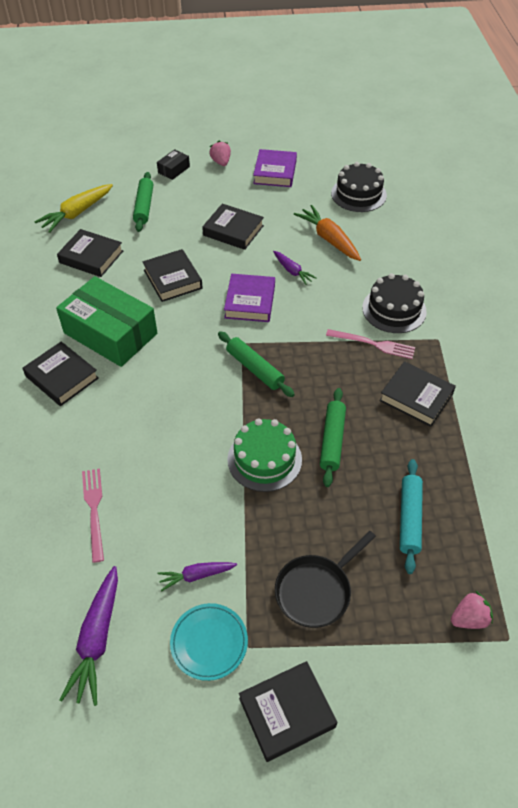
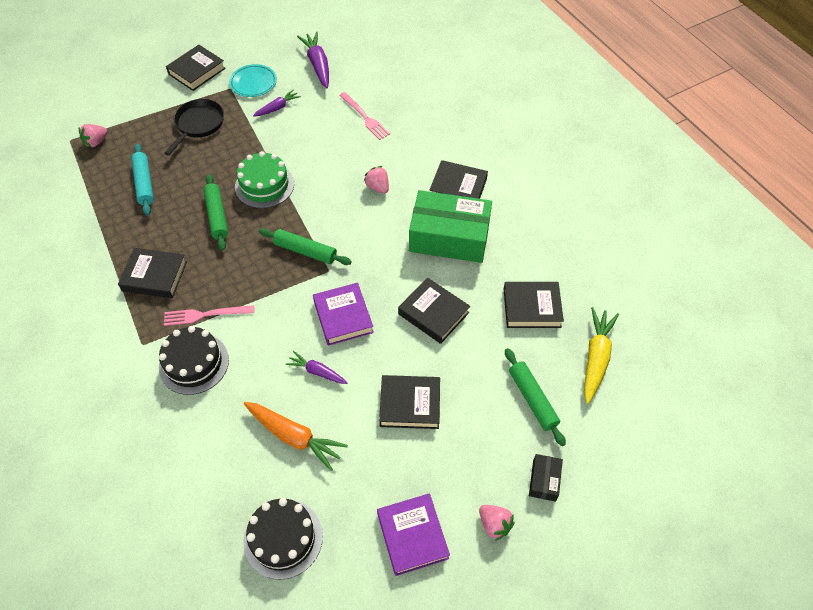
camera: 155 degrees right, 5 degrees up
none -> pink strawberry [364,166,389,194]

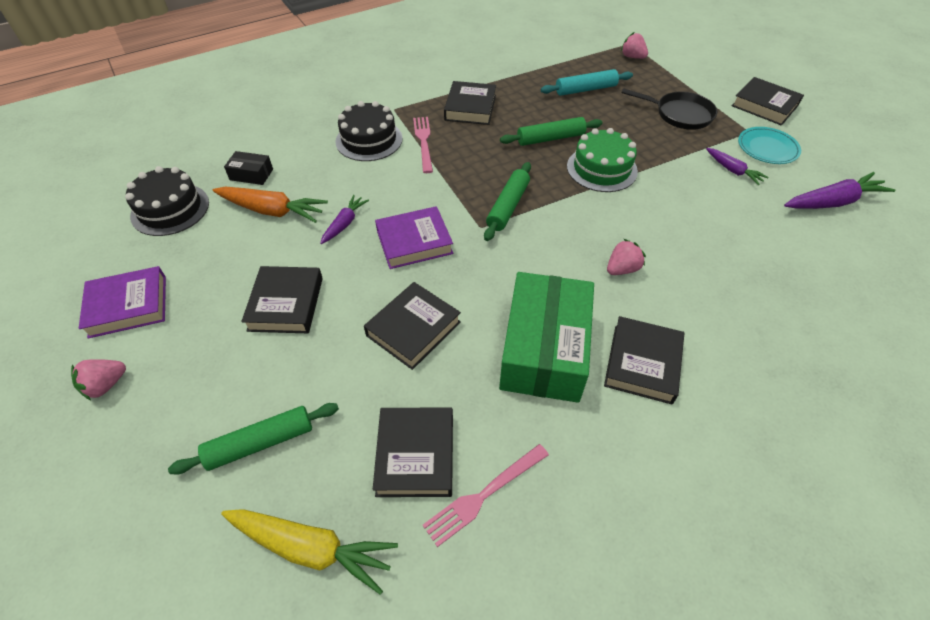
camera: 90 degrees right, 5 degrees down
orange carrot [244,402,348,471] -> orange carrot turned 105 degrees counterclockwise [213,187,328,223]
pink fork [339,92,390,140] -> pink fork moved to [423,444,549,547]
black box [529,454,563,502] -> black box moved to [224,151,273,185]

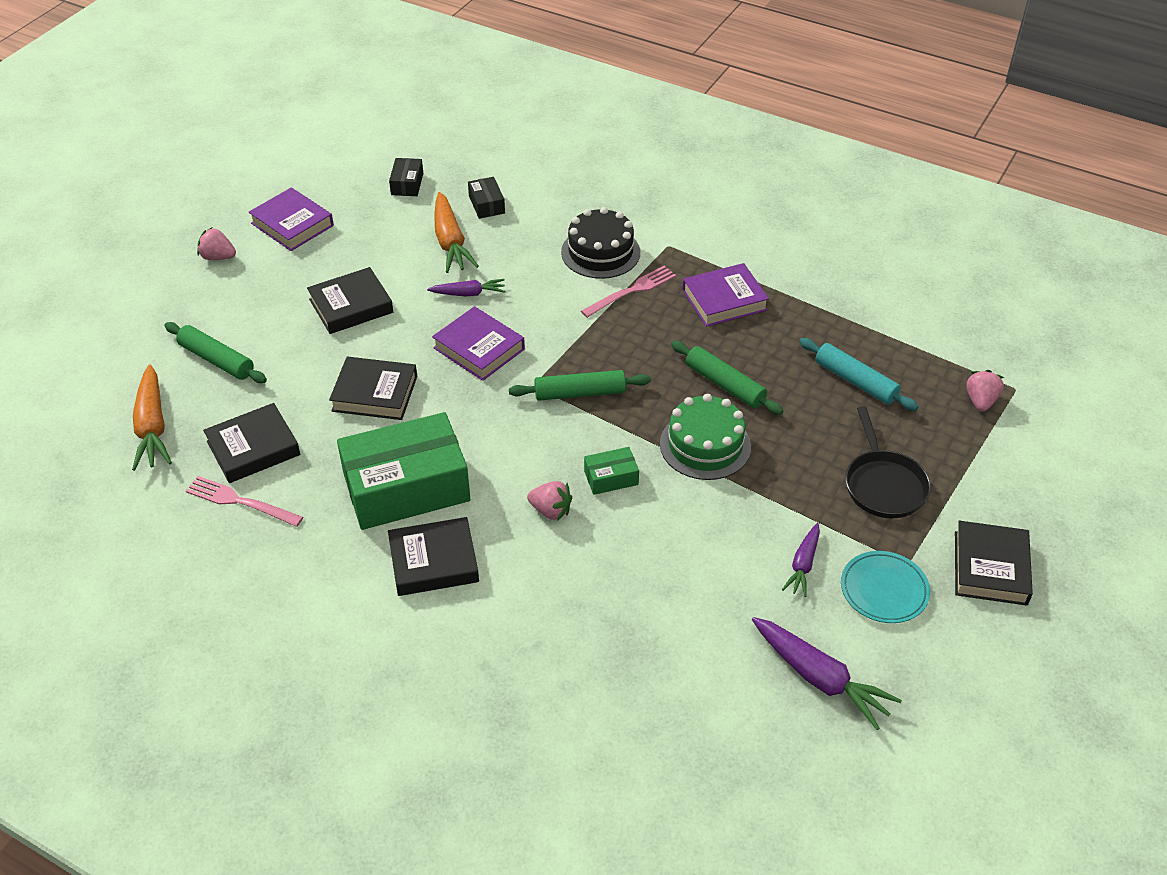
camera: 60 degrees right, 5 degrees down
black cake [125,166,209,236] -> black box [389,158,423,196]
yellow carrot [221,509,398,595] -> orange carrot [132,365,172,471]
black book [444,81,496,125] -> purple book [682,263,769,327]
none -> green box [584,447,639,495]

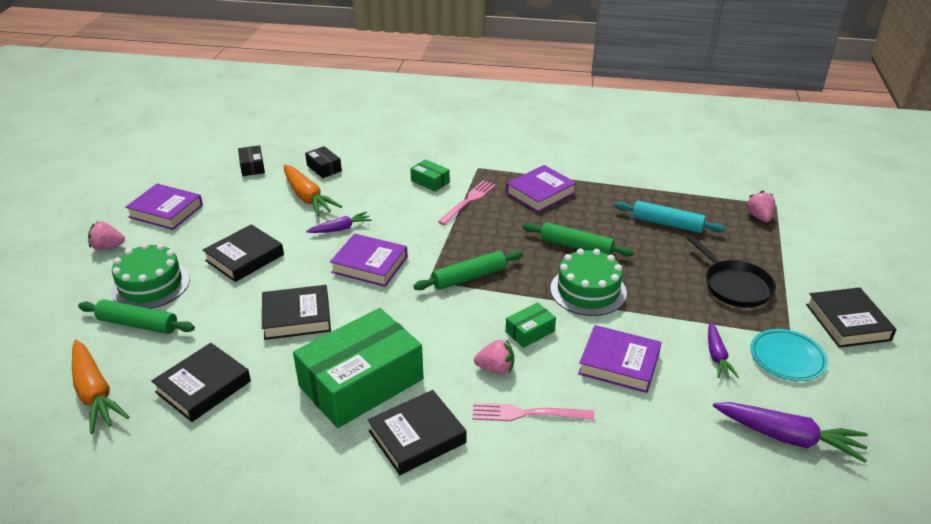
camera: 20 degrees left, 10 degrees down
pink fork [186,476,303,527] -> pink fork moved to [472,403,595,421]
black cake [561,207,640,279] -> green box [410,159,450,192]
none -> green cake [111,243,190,309]
none -> purple book [578,325,662,393]

